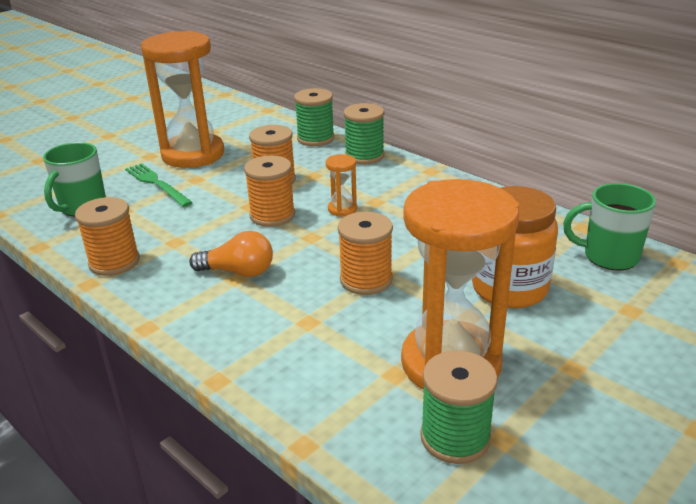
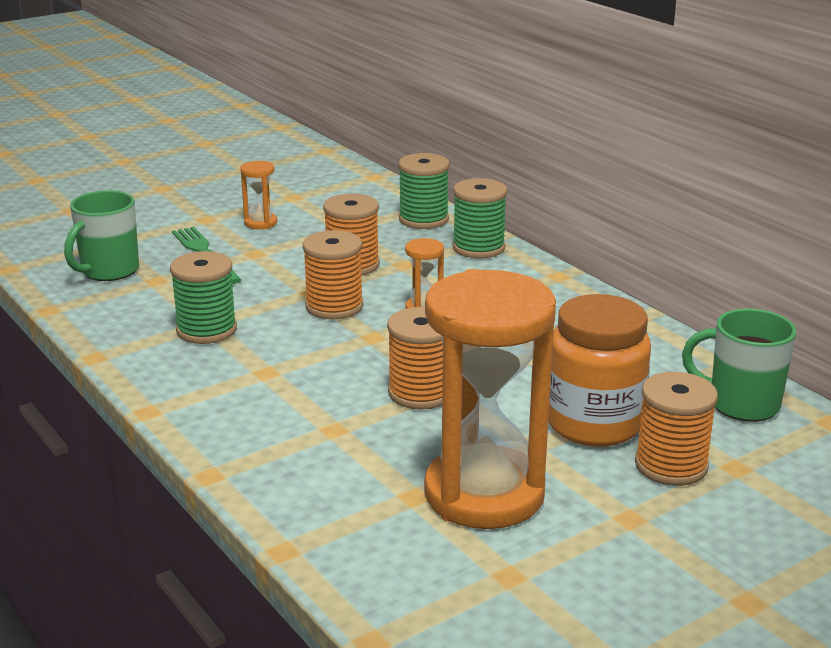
camera: 10 degrees right, 5 degrees down
orange spool [75,197,140,276] -> orange spool moved to [635,372,718,486]
orange hourglass [141,31,224,168] -> orange hourglass [240,161,277,229], size x0.41
orange light bulb [189,231,273,277] -> none
green spool [420,350,498,464] -> green spool moved to [170,251,237,344]

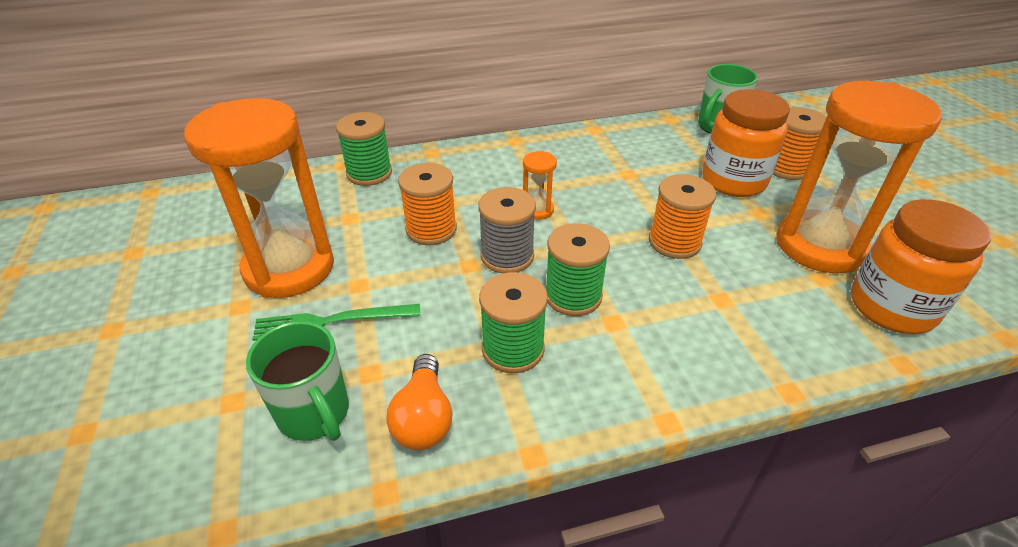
camera: 70 degrees left, 15 degrees up
orange hourglass [240,161,277,229] -> orange hourglass [184,98,334,298], size x2.47
orange spool [303,230,364,319] -> grey spool [478,187,536,273]
green spool [452,178,507,258] -> green spool moved to [545,223,610,316]
none -> orange light bulb [386,354,453,450]
none -> orange jar [851,199,991,334]

